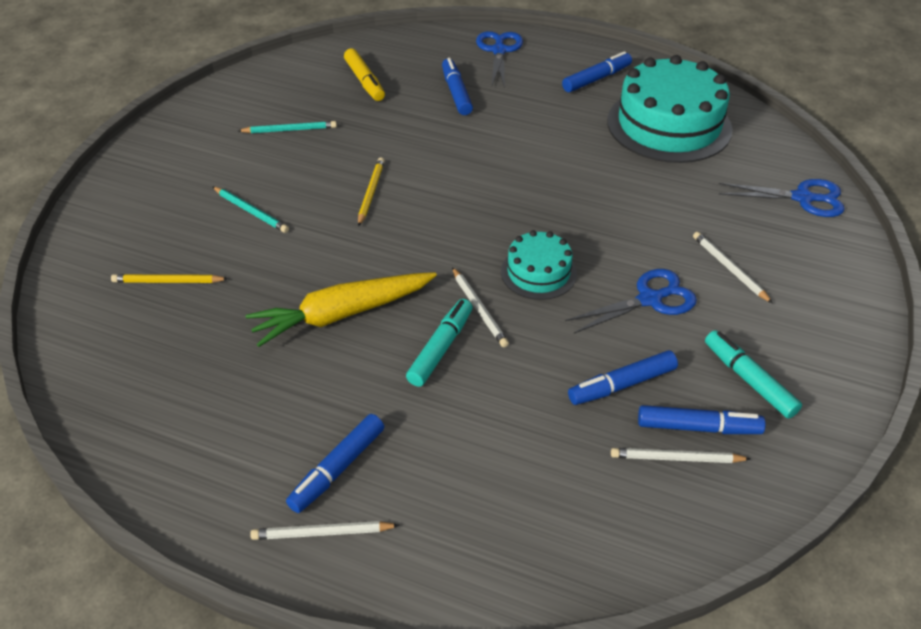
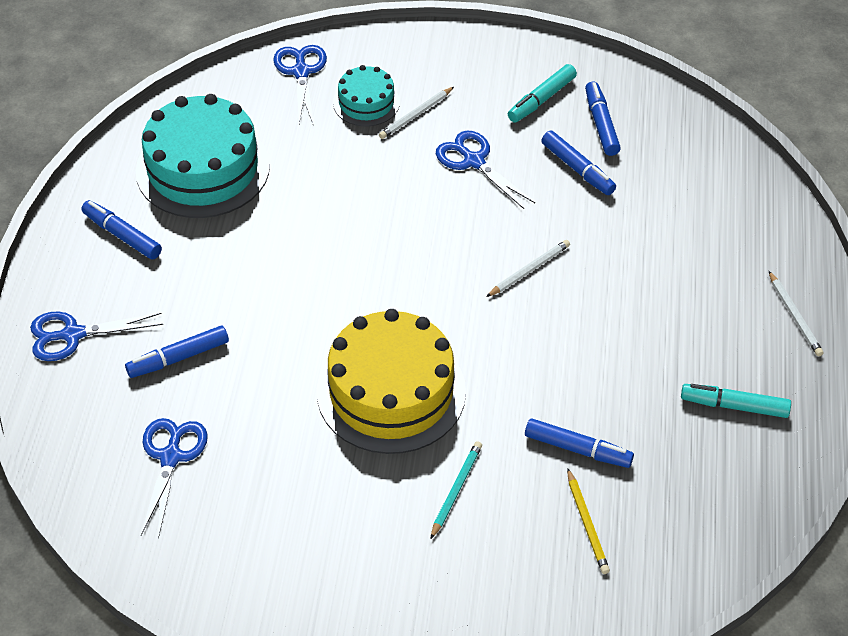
camera: 105 degrees left, 5 degrees up
turquoise pencil [238,121,337,133] -> none
yellow carrot [245,272,437,347] -> none
blue marker [286,414,384,513] -> blue marker moved to [525,418,634,468]
yellow marker [344,48,385,101] -> blue scissors [141,418,208,539]
yellow pencil [358,158,385,226] -> yellow cake [317,309,466,454]
turquoise marker [406,299,473,387] -> turquoise marker moved to [681,384,791,418]
turquoise cake [501,230,577,300] -> turquoise cake moved to [333,65,400,126]
white pencil [611,448,751,463] -> none

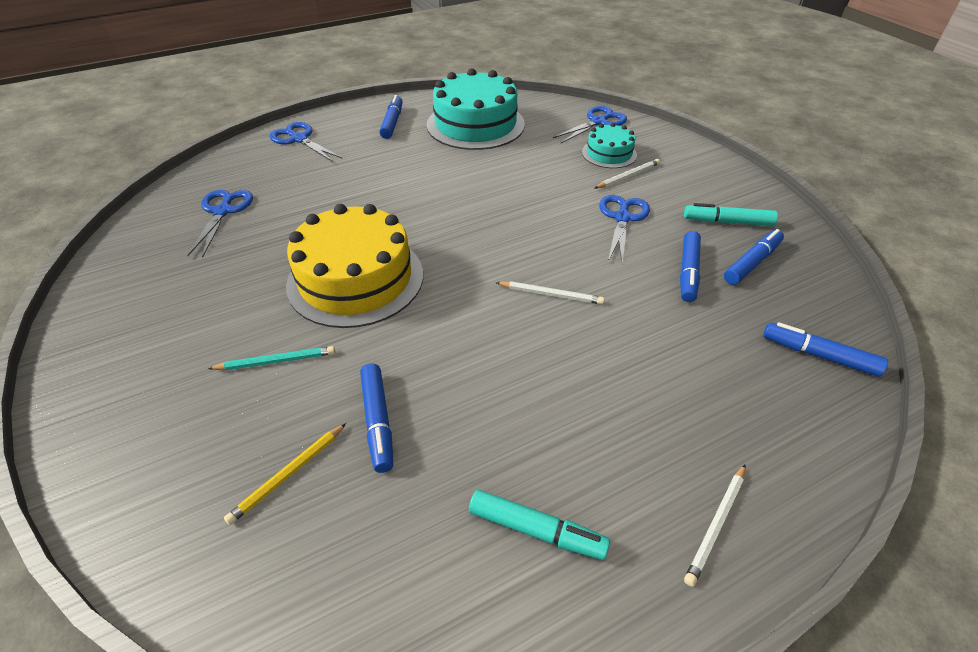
camera: 55 degrees right, 5 degrees down
blue marker [125,326,229,378] -> blue marker moved to [763,322,888,377]
blue scissors [141,418,208,539] -> blue scissors turned 60 degrees counterclockwise [187,190,253,258]
white pencil [379,87,454,139] -> white pencil turned 135 degrees clockwise [595,159,660,189]
turquoise marker [681,384,791,418] -> turquoise marker turned 135 degrees clockwise [469,490,610,560]

